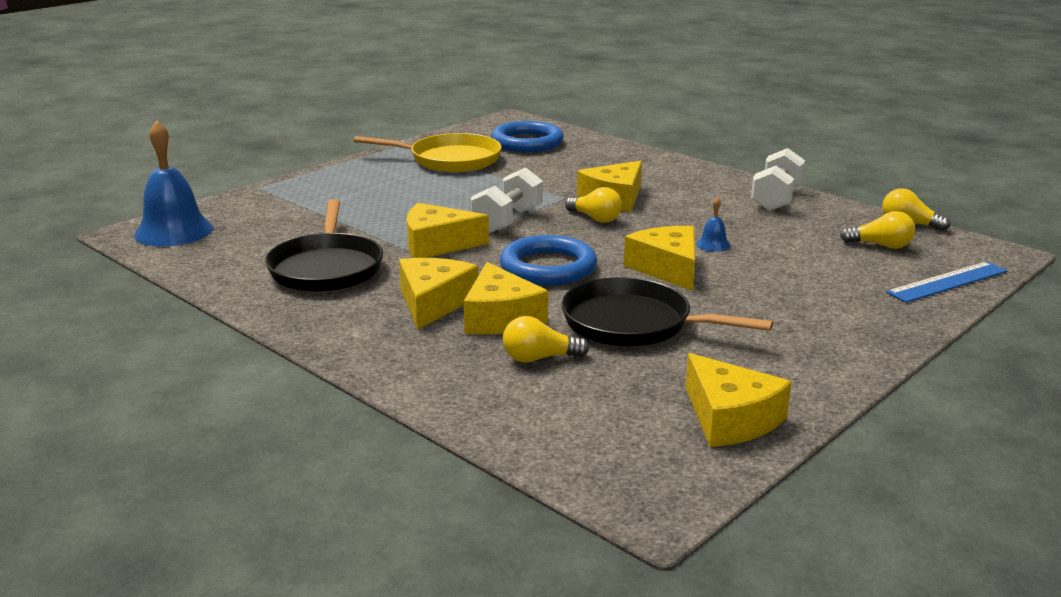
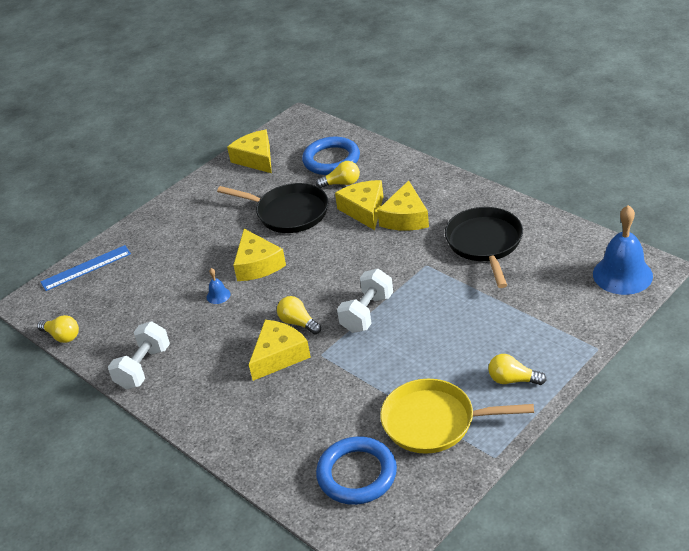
camera: 175 degrees left, 15 degrees up
yellow cheese [407,203,489,258] -> none
blue ring [500,235,597,285] -> blue ring moved to [302,137,360,175]
yellow light bulb [840,211,915,249] -> yellow light bulb moved to [488,354,546,385]

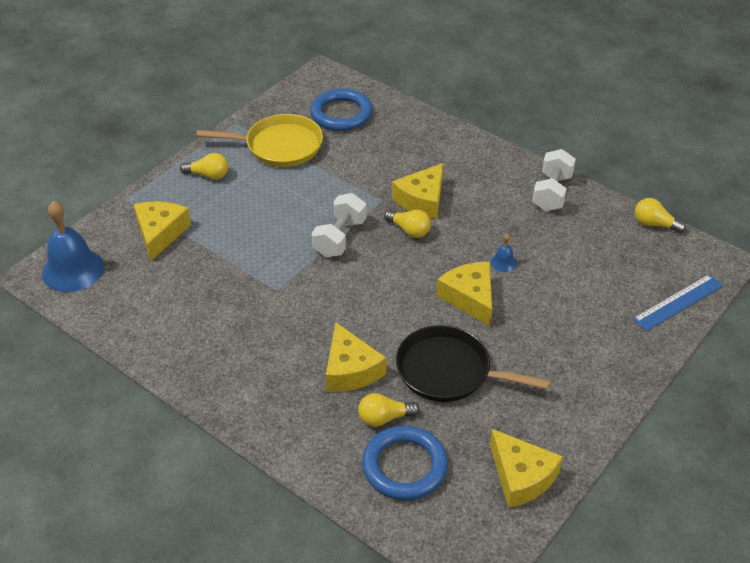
camera: 170 degrees right, 5 degrees up
yellow cheese [377,180,429,231] -> yellow cheese moved to [134,202,191,261]
black pan [445,207,523,288] -> none

